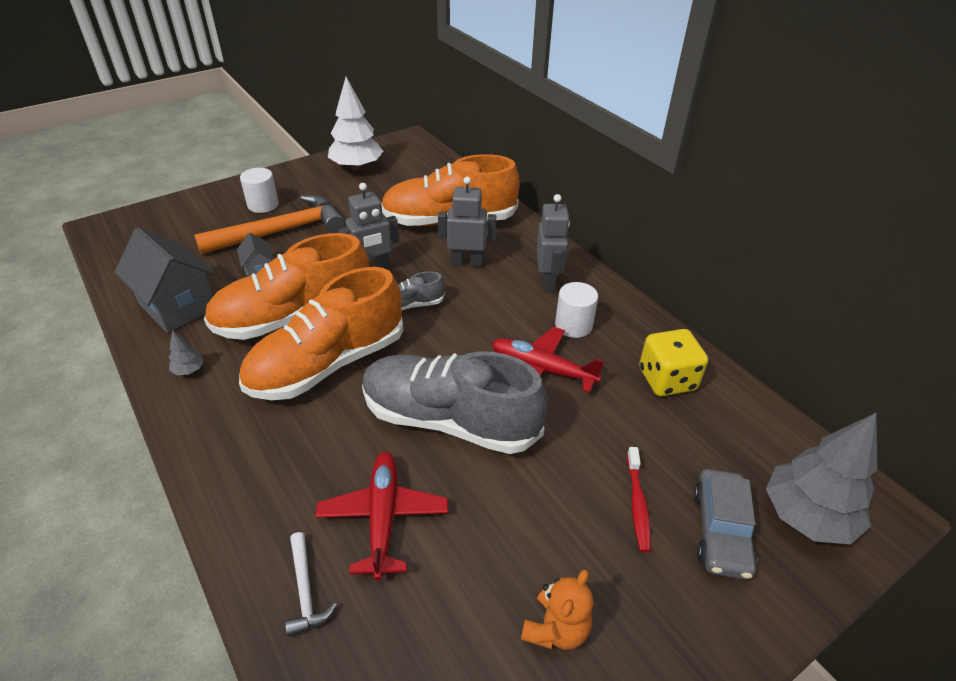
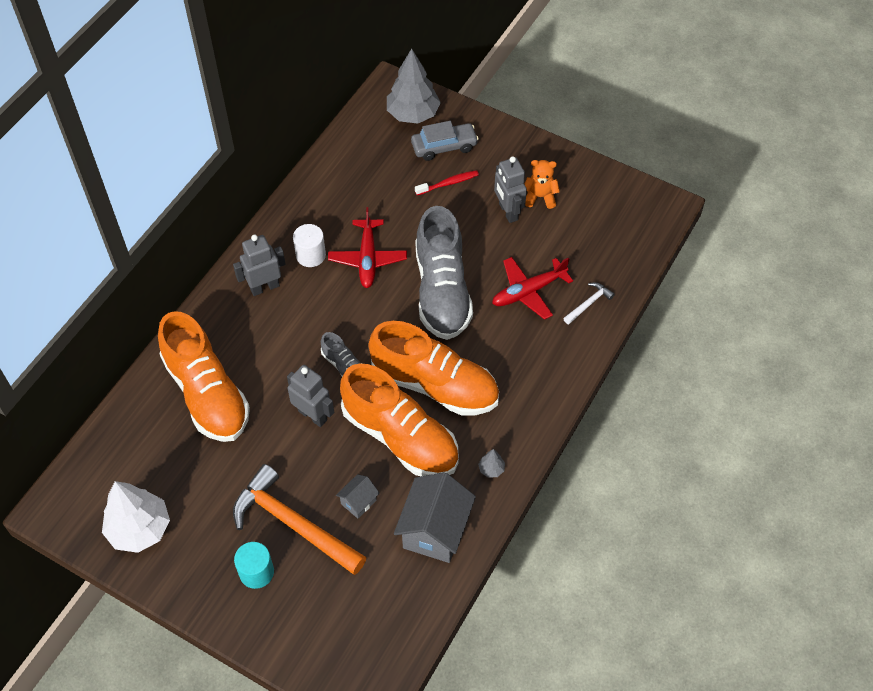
camera: 115 degrees left, 15 degrees up
white cylinder [240,168,279,213] -> turquoise cylinder [234,542,274,589]
grey robot [438,177,496,267] -> grey robot moved to [494,156,527,223]
yellow dice [639,329,708,396] -> none

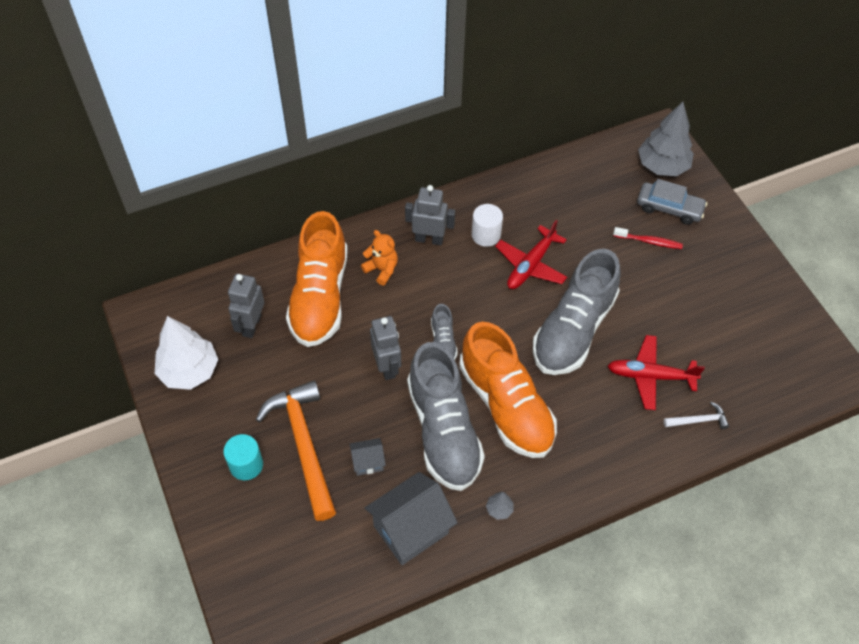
camera: 35 degrees right, 0 degrees up
orange shoe [340,363,459,476] -> grey shoe [407,342,485,491]
grey robot [494,156,527,223] -> grey robot moved to [228,274,265,338]
orange teddy bear [524,160,560,209] -> orange teddy bear moved to [361,230,398,286]

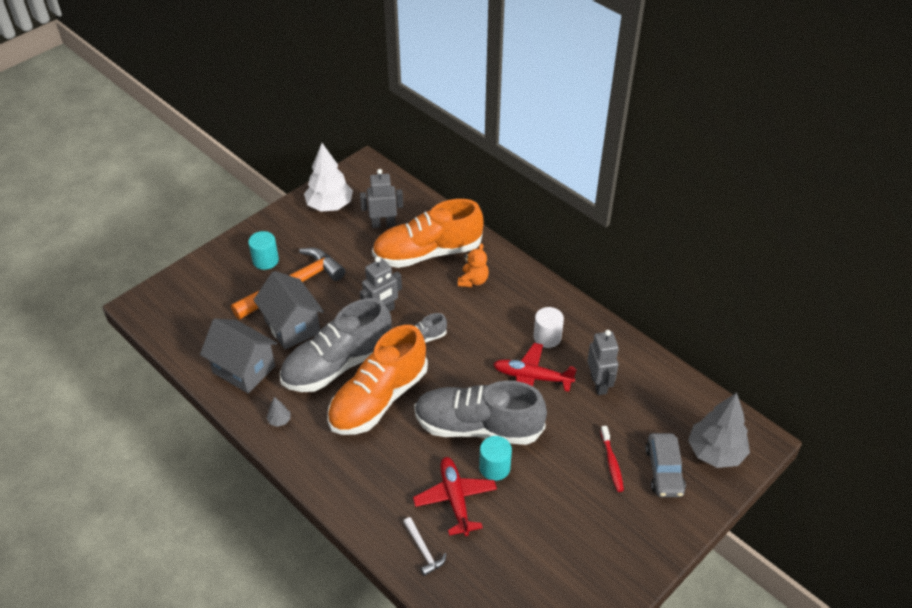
camera: 70 degrees right, 10 degrees down
grey house [349,438,386,476] -> grey house [254,271,324,349], size x2.04
grey robot [405,185,455,245] -> grey robot moved to [587,330,619,395]
none -> turquoise cylinder [479,436,512,481]

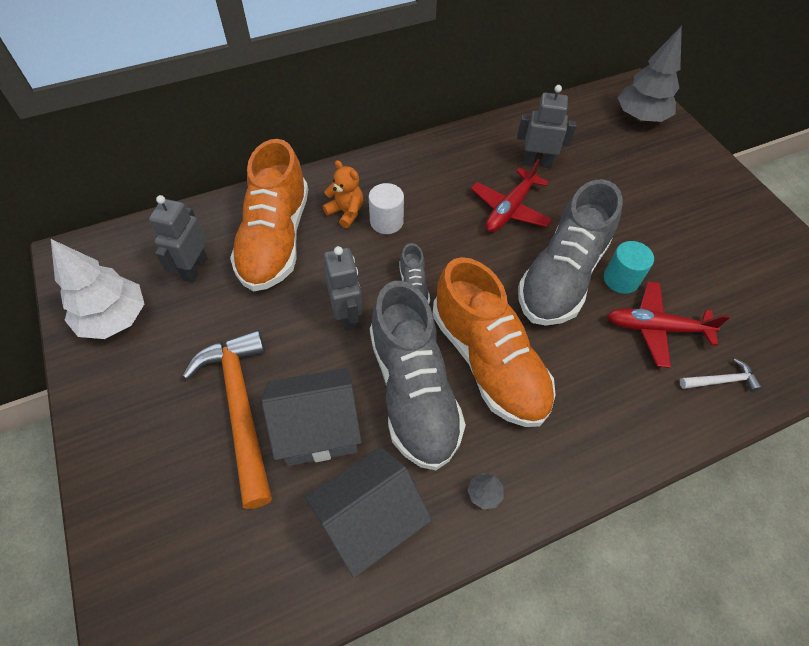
camera: 70 degrees left, 10 degrees up
turquoise cylinder [248,231,279,270] -> none
white cylinder [533,307,564,348] -> white cylinder moved to [369,183,404,234]
red toothbrush [600,426,624,492] -> none
grey car [645,433,686,497] -> none

